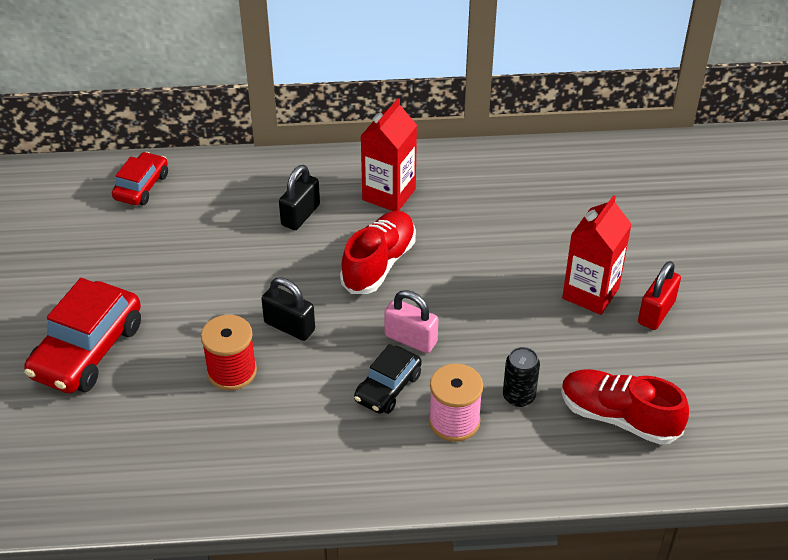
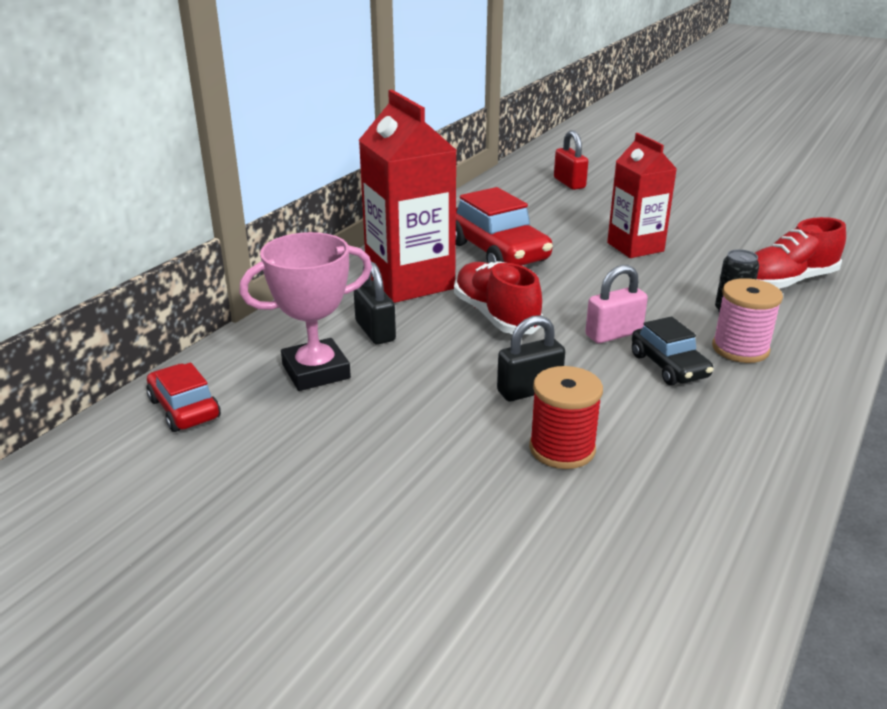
camera: 55 degrees left, 15 degrees down
red car [24,278,141,393] -> red car moved to [456,187,553,266]
red carton [361,98,417,211] -> red carton [359,90,456,303], size x1.52
red padlock [638,261,681,330] -> red padlock moved to [554,130,588,190]
none -> pink trophy [239,232,372,391]

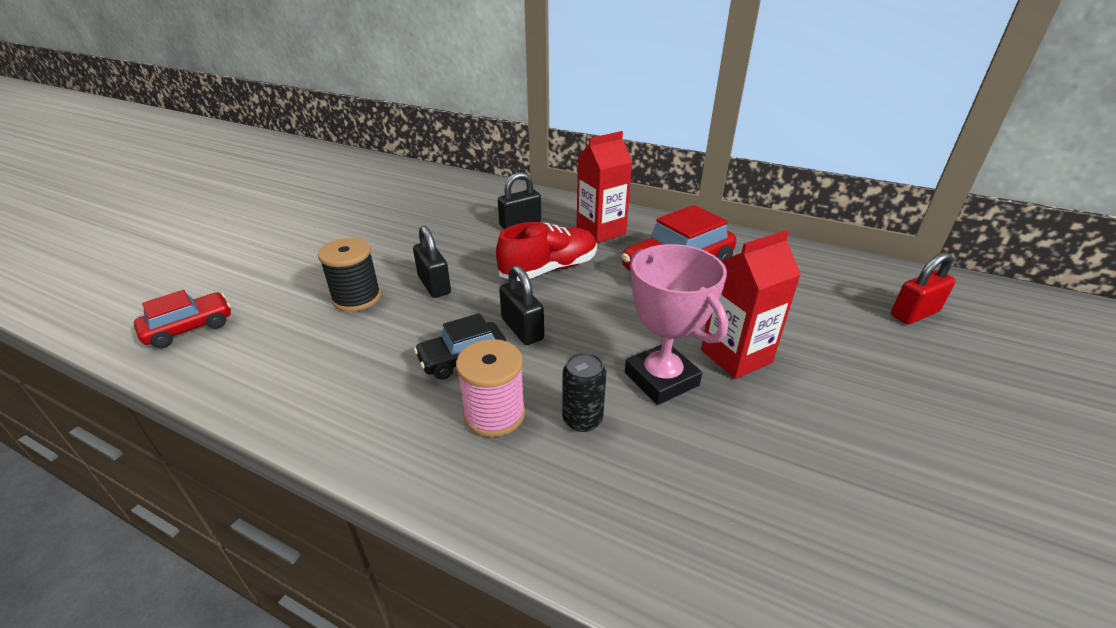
camera: 85 degrees right, 5 degrees up
red car [146,363,221,432] -> red car moved to [134,290,231,348]
pink trophy [239,232,372,391] -> pink trophy moved to [625,244,728,405]
red carton [359,90,456,303] -> red carton [576,131,633,243], size x0.66
red spool [529,366,603,469] -> black spool [318,238,381,312]
pink padlock [585,265,648,343] -> black padlock [499,265,544,345]
red shoe [755,217,846,289] -> none

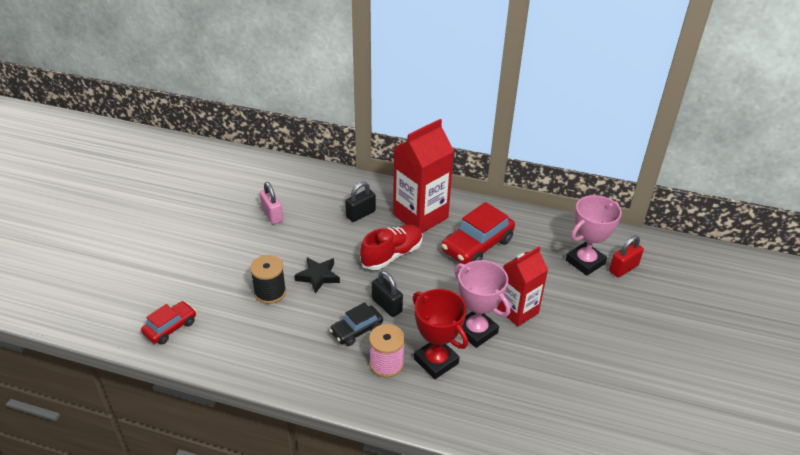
camera: 10 degrees left, 5 degrees up
black padlock [413,226,451,298] -> black star [294,257,340,294]
black can [562,352,606,432] -> red trophy [413,289,468,379]
red carton [576,131,633,243] -> red carton [393,119,454,233], size x1.52
none -> pink padlock [260,182,283,224]
none -> pink trophy [566,195,622,276]

